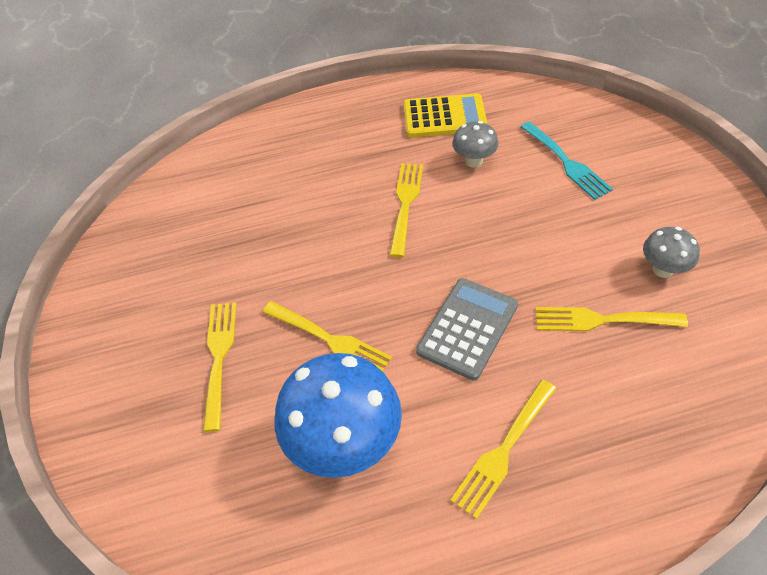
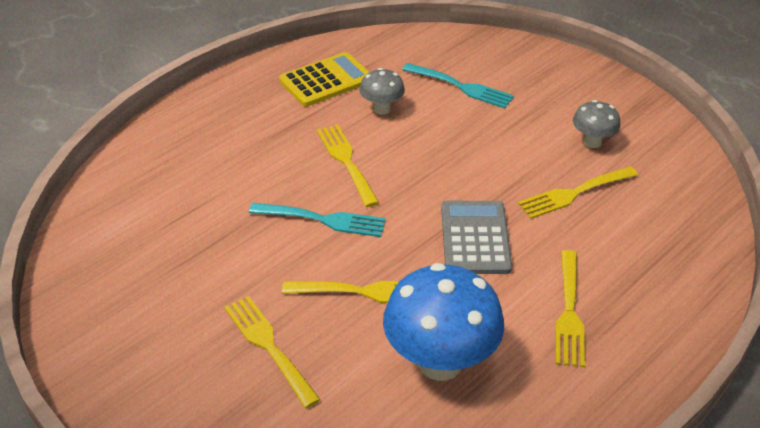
camera: 35 degrees left, 10 degrees down
none -> turquoise fork [249,203,386,237]

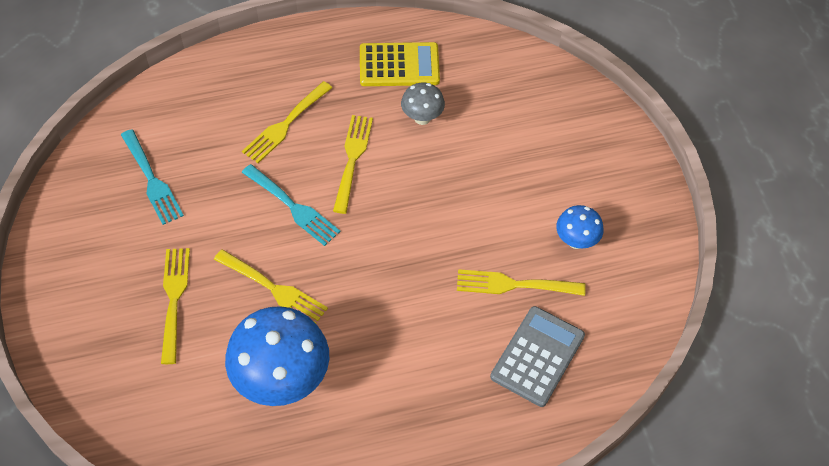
camera: 30 degrees right, 15 degrees up
turquoise fork [402,63,514,108] -> turquoise fork moved to [121,129,184,225]
grey calculator [441,201,512,274] -> grey calculator moved to [490,306,585,407]
yellow fork [555,250,585,367] -> yellow fork moved to [242,81,332,163]
grey mushroom [573,100,620,148] -> blue mushroom [556,205,604,249]

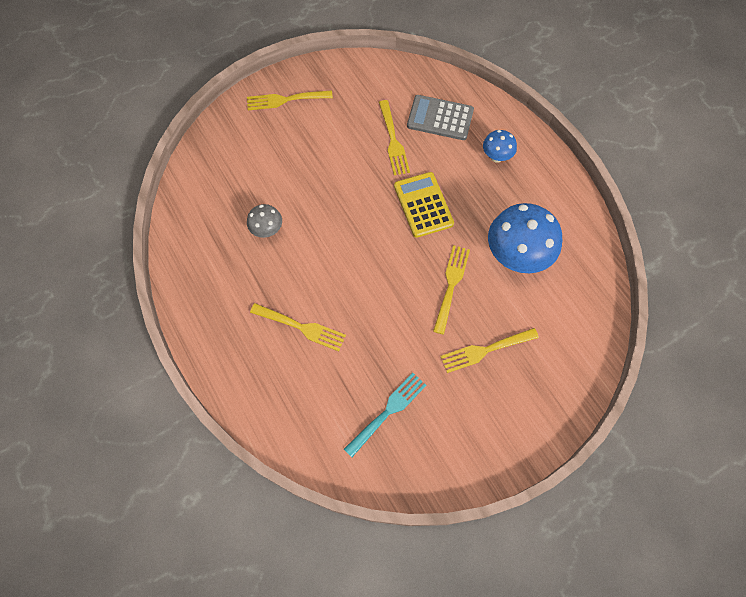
camera: 105 degrees left, 10 degrees up
turquoise fork [242,164,341,246] -> none
yellow fork [333,115,373,214] -> yellow fork moved to [247,90,333,110]
yellow calculator [360,42,440,86] -> yellow calculator moved to [394,172,454,238]
blue mushroom [556,205,604,249] -> blue mushroom moved to [483,130,517,163]

